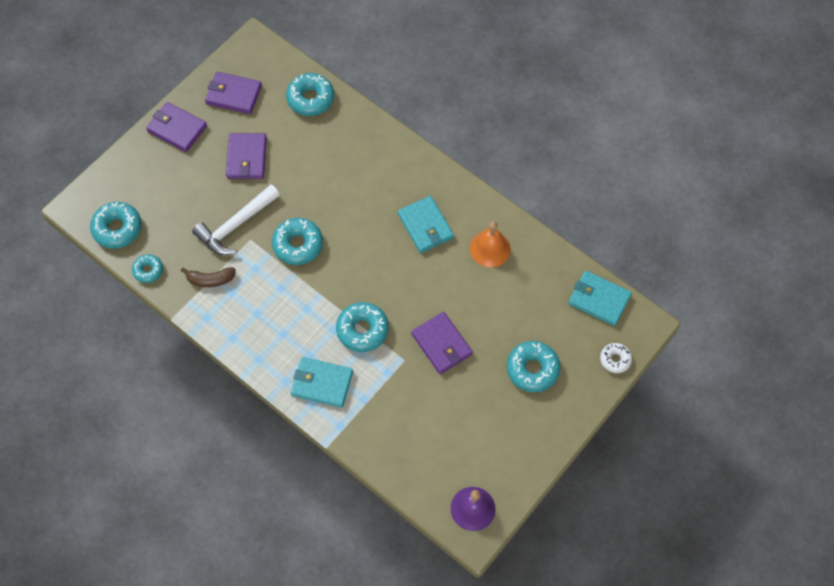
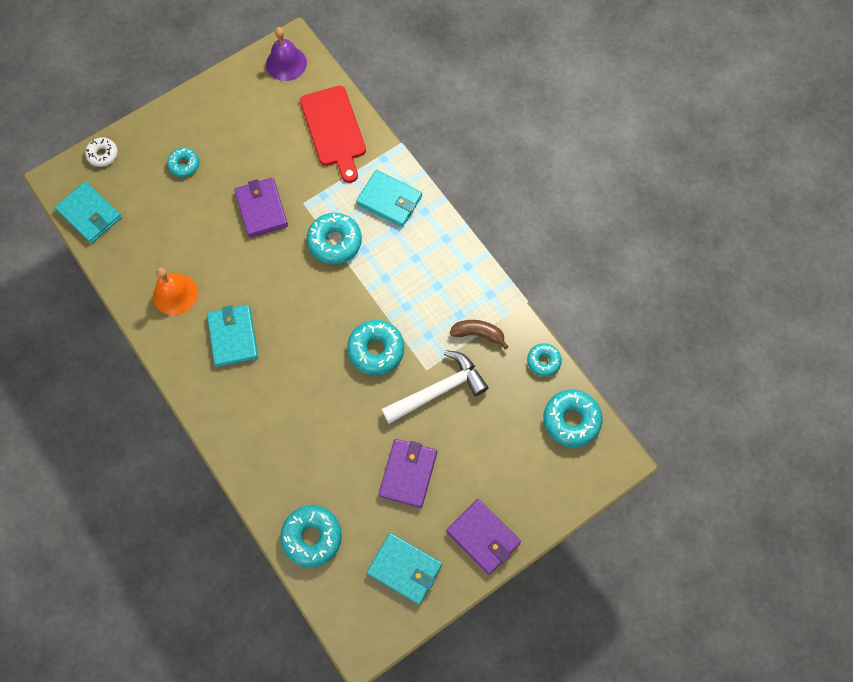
camera: 165 degrees left, 5 degrees up
purple wallet [205,72,262,114] -> turquoise wallet [367,533,442,605]
turquoise donut [507,341,560,392] -> turquoise donut [167,148,199,177], size x0.60
none -> red cutting board [300,86,366,183]

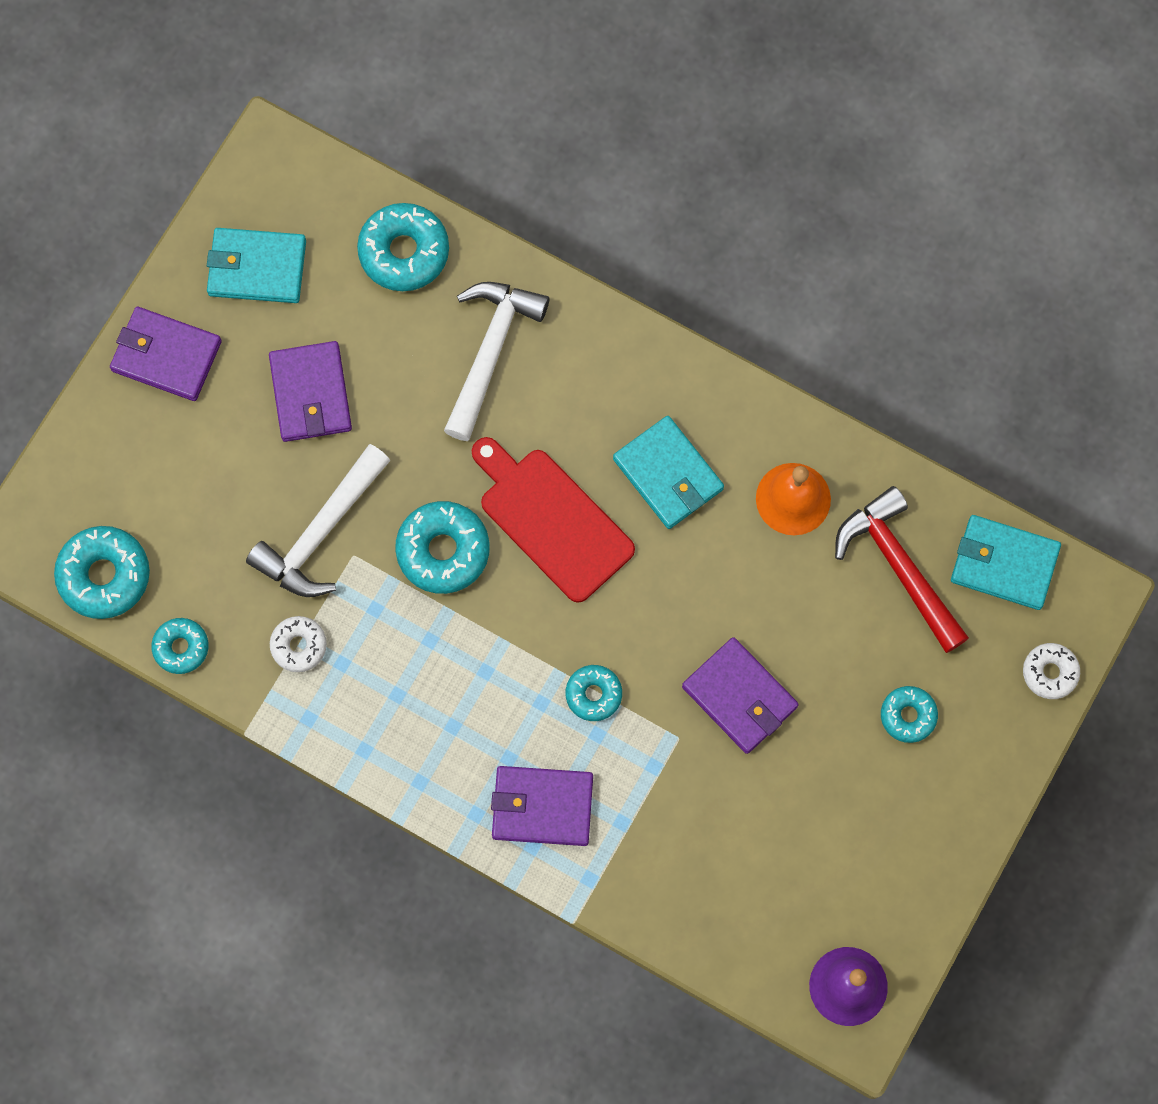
camera: 155 degrees right, 5 degrees up
red cutting board [300,86,366,183] -> red cutting board moved to [472,437,635,603]
turquoise donut [307,213,362,264] -> turquoise donut [566,665,622,721], size x0.60
turquoise wallet [356,170,422,227] -> purple wallet [491,766,593,846]
brown banana [450,320,509,349] -> white donut [270,616,327,672]
none -> white hammer [444,282,549,441]
none -> red hammer [835,486,969,653]

